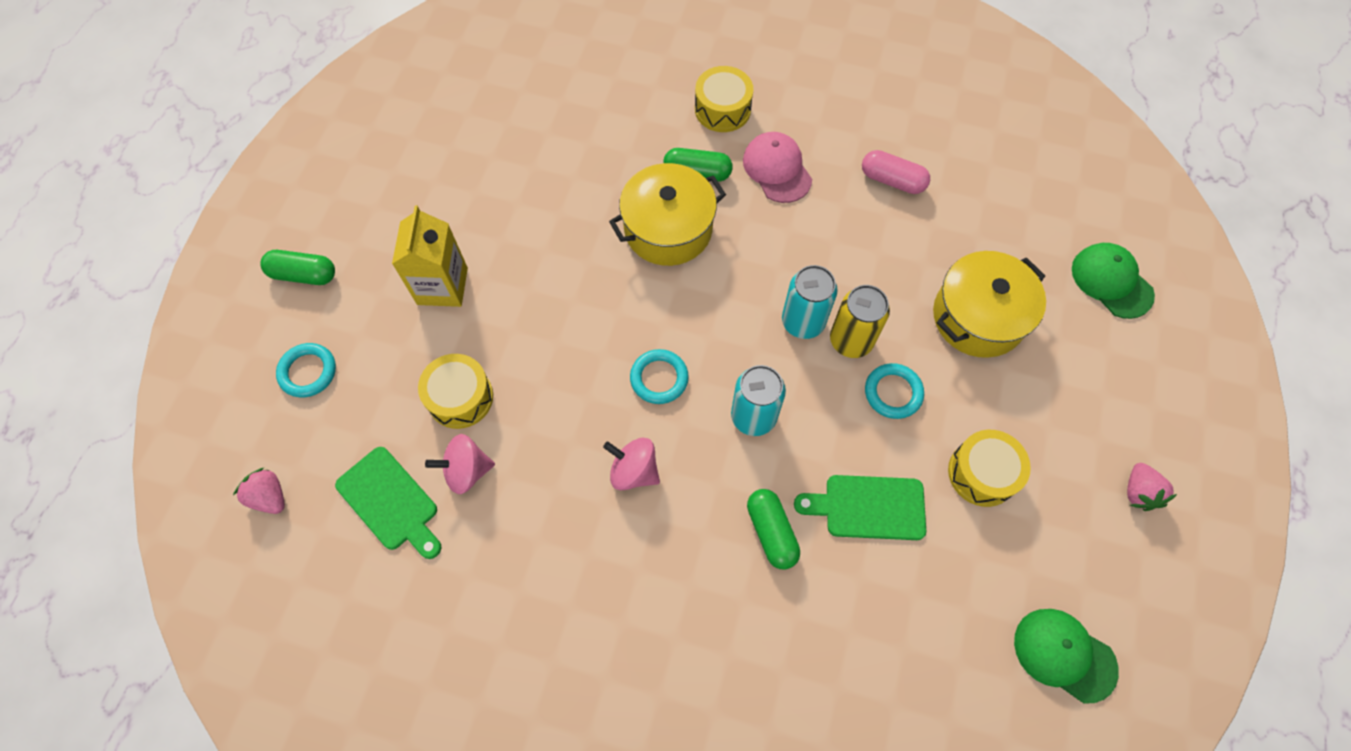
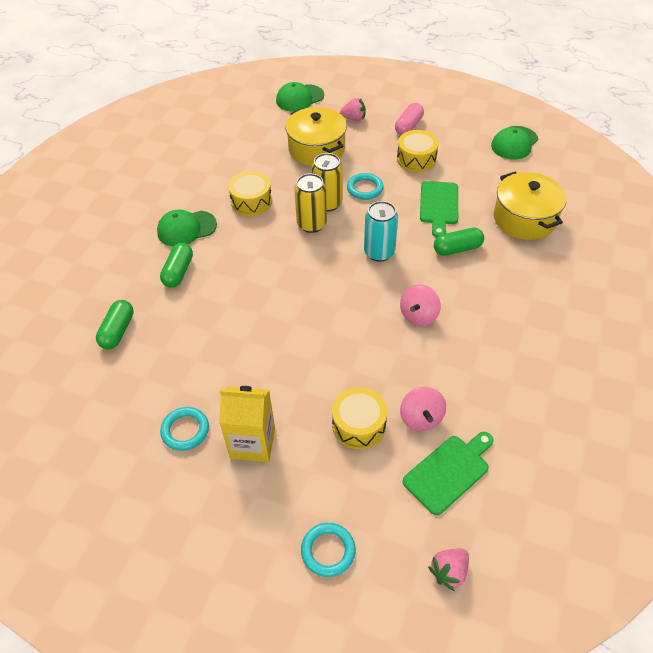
camera: 85 degrees left, 15 degrees down
green capsule [260,250,335,285] -> green capsule moved to [96,300,134,349]
yellow pot [609,163,726,266] -> yellow pot moved to [494,172,567,240]
turquoise ring [630,349,689,404] -> turquoise ring moved to [160,407,209,451]
yellow drum [695,66,753,132] -> yellow drum moved to [228,171,272,216]
pink cap [743,132,812,203] -> green cap [157,209,217,247]
turquoise can [782,265,838,339] -> yellow can [294,173,327,233]
pink capsule [862,150,930,194] -> pink capsule moved to [395,103,424,135]
pink strawberry [1127,463,1177,511] -> pink strawberry moved to [340,98,366,121]

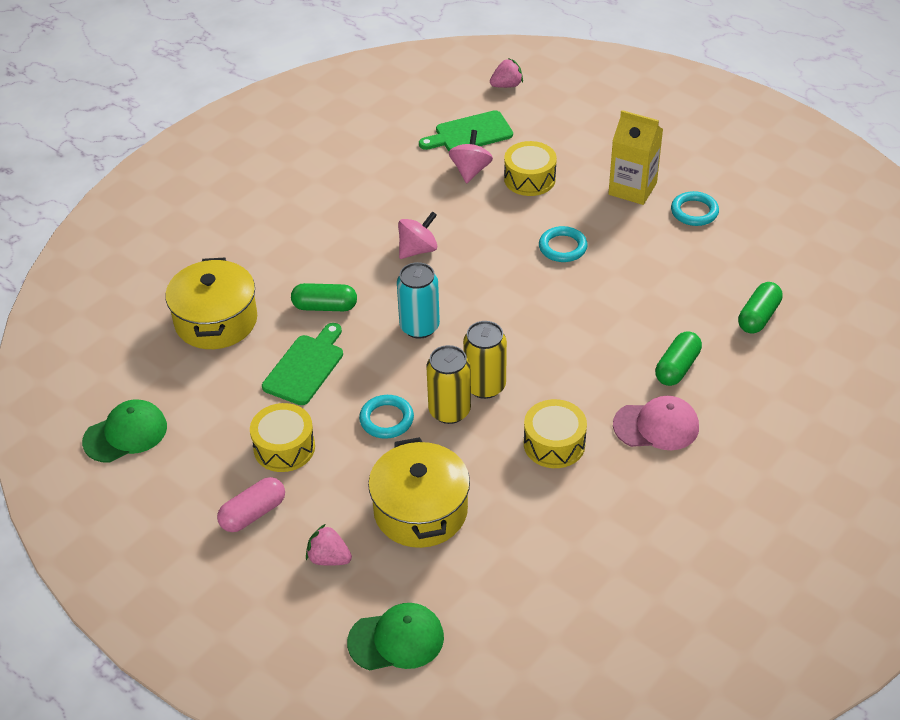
camera: 160 degrees left, 5 degrees down
green cap [157,209,217,247] -> pink cap [613,396,699,450]
turquoise ring [301,523,356,577] -> turquoise ring moved to [539,226,588,262]

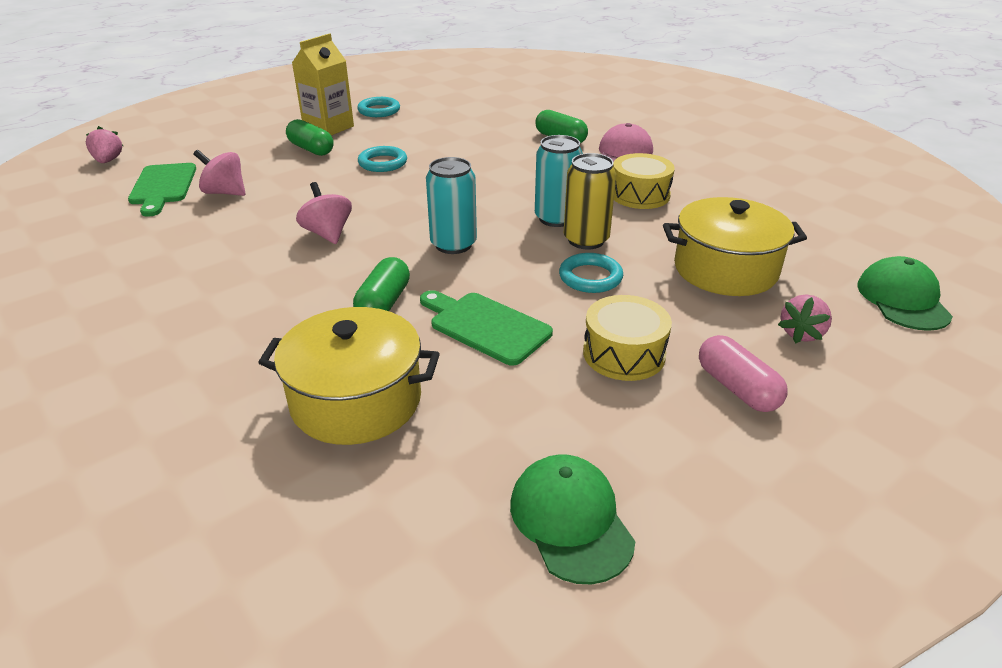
camera: 80 degrees left, 10 degrees down
yellow can [463,321,507,399] -> turquoise can [535,135,583,227]
yellow drum [504,141,557,196] -> none
green capsule [738,282,783,334] -> green capsule moved to [286,119,334,156]

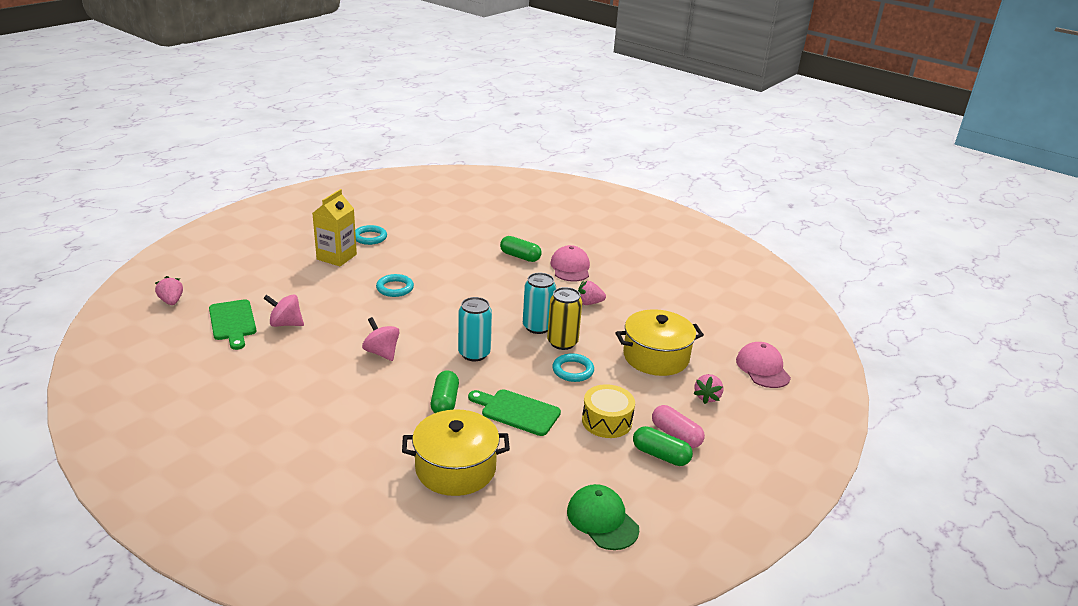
camera: 15 degrees left, 5 degrees down
green capsule [286,119,334,156] -> green capsule moved to [633,426,693,466]
yellow drum [613,153,675,209] -> pink strawberry [578,281,606,305]
green cap [857,256,953,331] -> pink cap [736,342,791,388]

